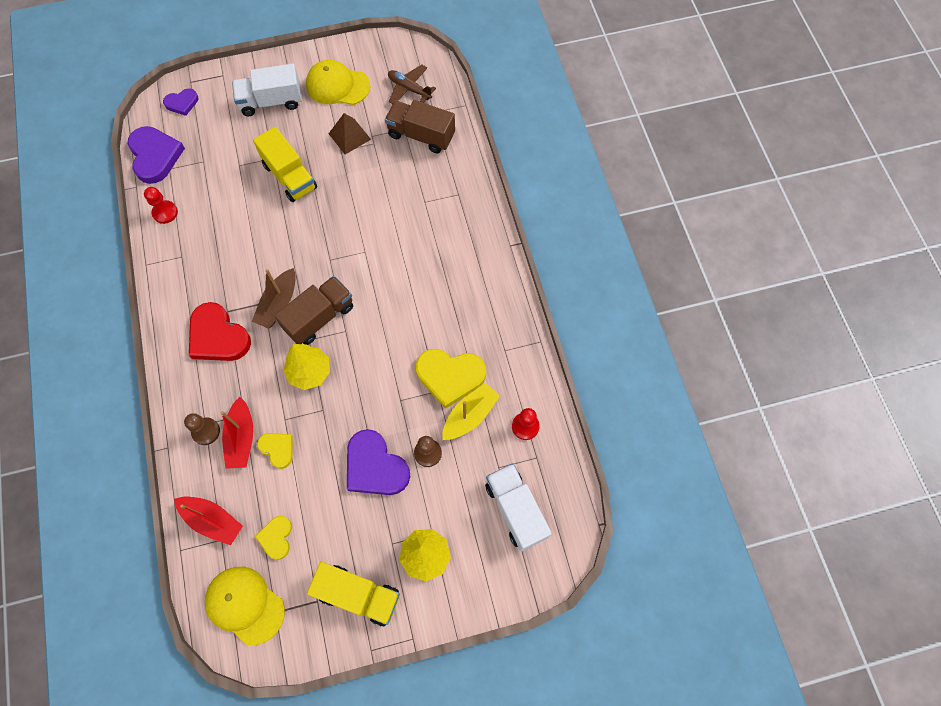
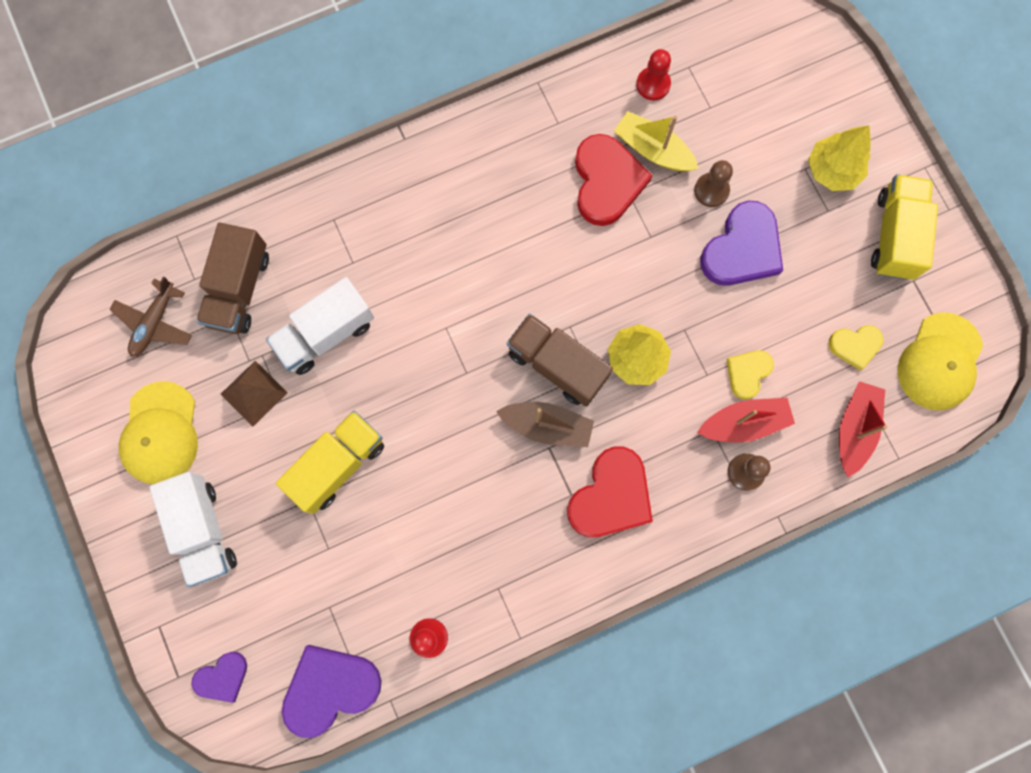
camera: 100 degrees left, 10 degrees up
purple heart [163,88,198,116] -> purple heart turned 90 degrees clockwise [191,652,247,703]
yellow heart [416,349,486,409] -> red heart [575,134,653,226]
white truck [485,464,552,552] -> white truck moved to [266,277,374,375]

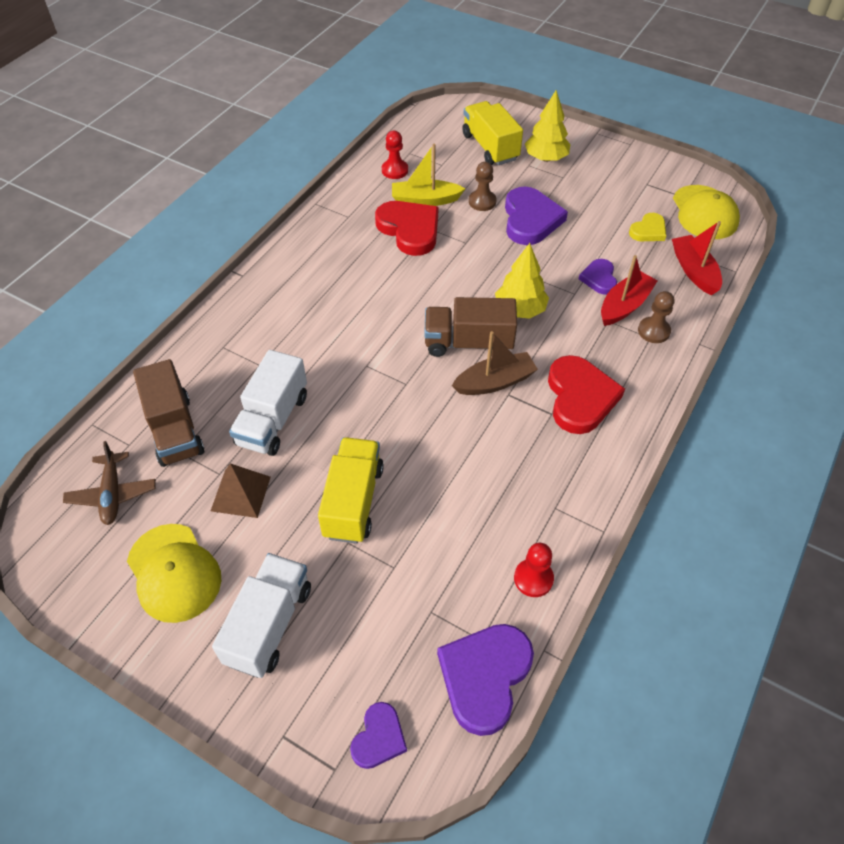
camera: 35 degrees left, 25 degrees down
white truck [149,472,237,587] -> white truck turned 105 degrees counterclockwise [212,553,311,678]
yellow heart [727,350,774,399] -> purple heart [579,259,617,295]
yellow truck [871,174,938,280] -> yellow truck moved to [462,101,523,165]

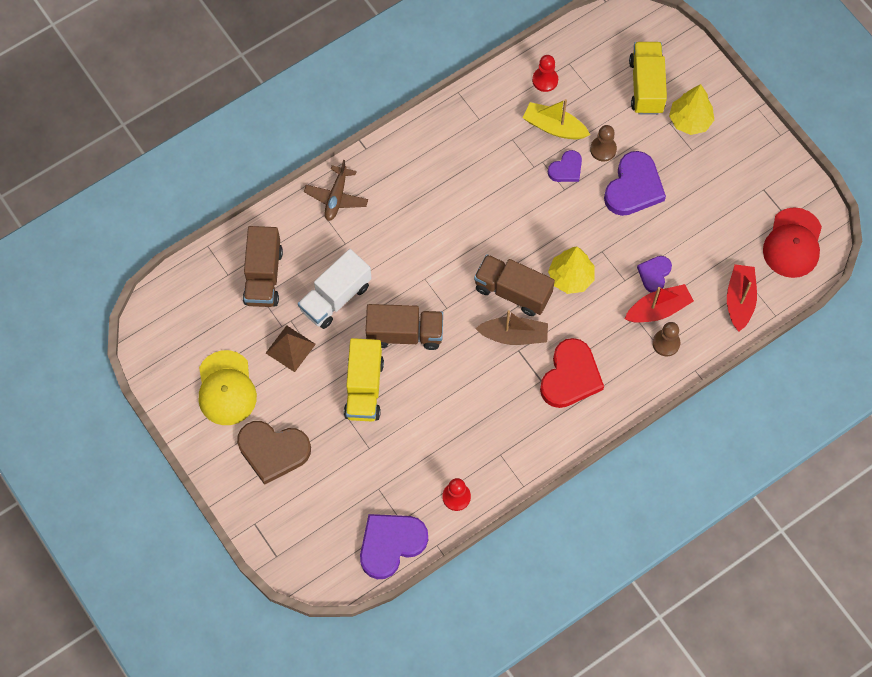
camera: 25 degrees right, 15 degrees up
brown plane [63,441,156,525] -> brown plane moved to [304,160,368,221]
white truck [212,553,311,678] -> brown heart [237,421,311,485]
yellow truck [318,437,384,544] -> yellow truck turned 150 degrees clockwise [344,338,384,421]
purple heart [350,702,407,769] -> purple heart moved to [548,150,582,182]
red heart [375,201,438,256] -> none
yellow heart [629,213,666,241] -> none
yellow cap [673,185,740,239] -> red cap [763,207,822,278]
none -> brown truck [366,304,443,350]

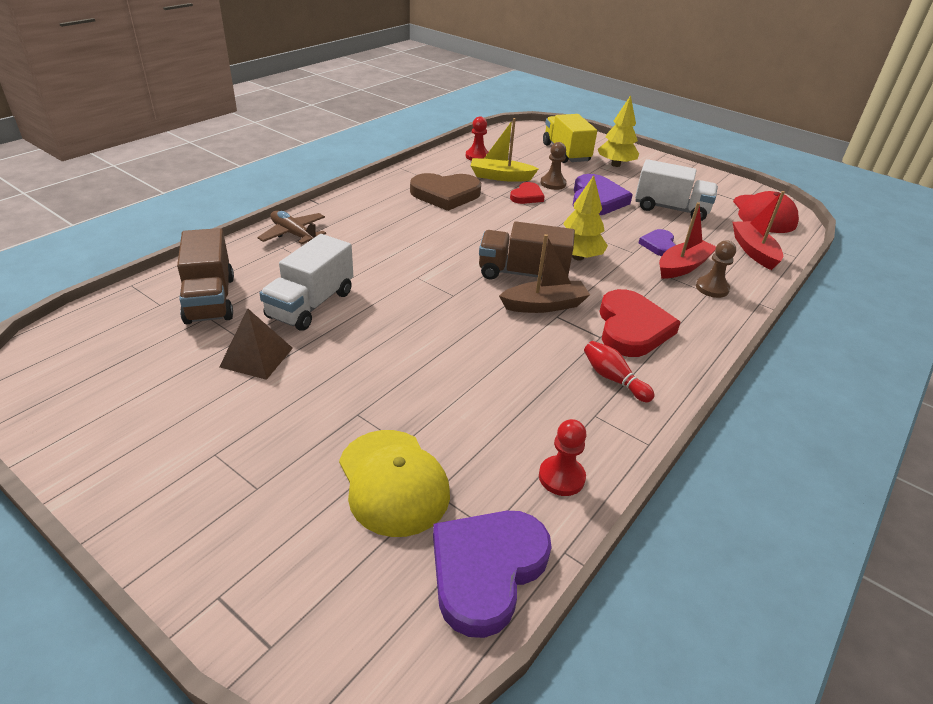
camera: 20 degrees left, 30 degrees down
yellow cap [199,350,257,425] -> yellow cap moved to [339,430,450,537]
brown heart [237,421,311,485] -> brown heart moved to [410,173,481,211]
brown plane [304,160,368,221] -> brown plane turned 135 degrees clockwise [257,211,326,244]
yellow truck [344,338,384,421] -> none
brown truck [366,304,443,350] -> none
purple heart [548,150,582,182] -> red heart [510,182,545,204]
none -> red bowling pin [584,341,655,402]
none -> white truck [635,159,718,221]

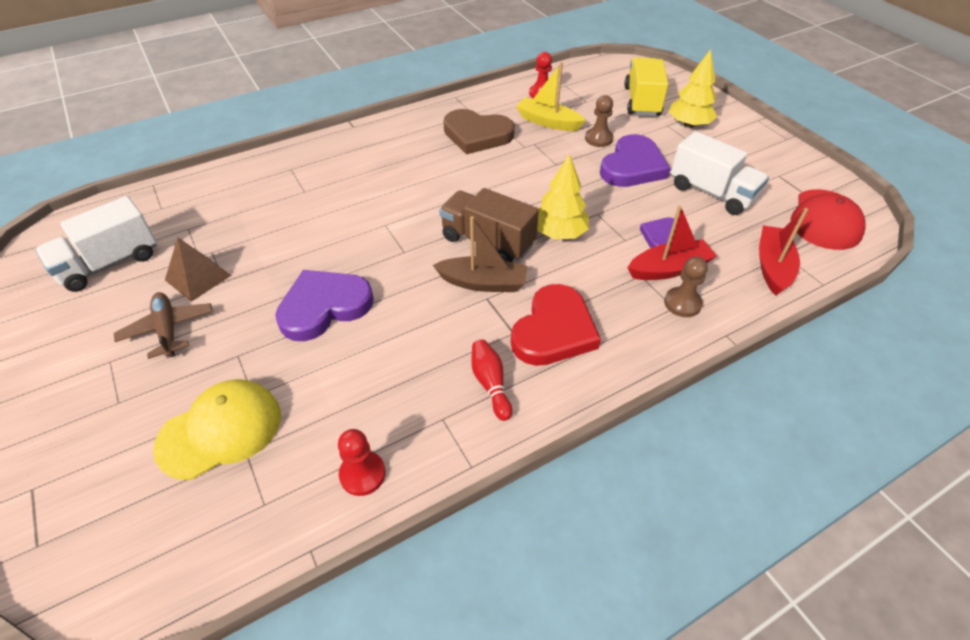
camera: 25 degrees right, 10 degrees up
brown truck [177,228,234,324] -> none
brown plane [257,211,326,244] -> brown plane moved to [114,292,213,359]
white truck [259,234,353,331] -> white truck moved to [35,196,157,292]
yellow cap [339,430,450,537] -> yellow cap turned 120 degrees counterclockwise [153,379,281,480]
purple heart [433,511,552,638] -> purple heart moved to [275,270,374,341]
red heart [510,182,545,204] -> none

